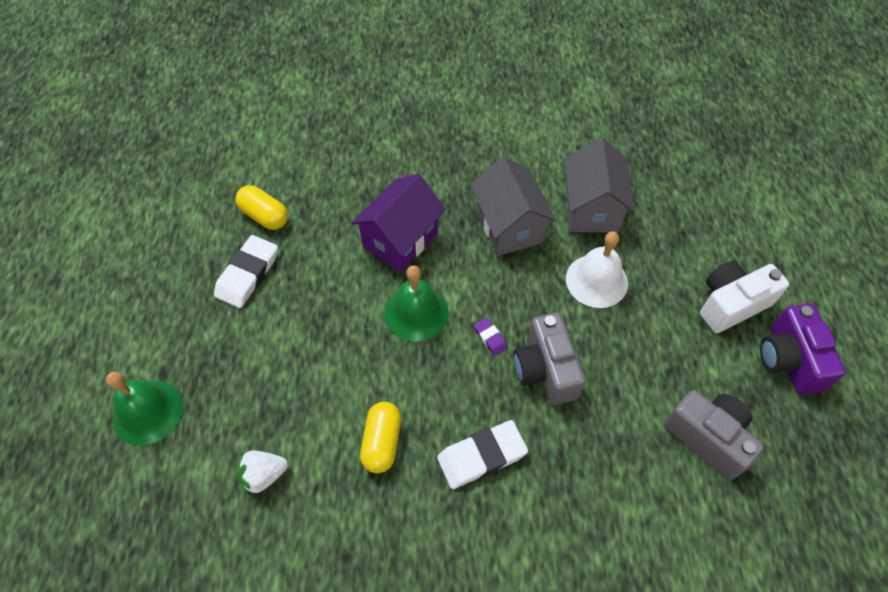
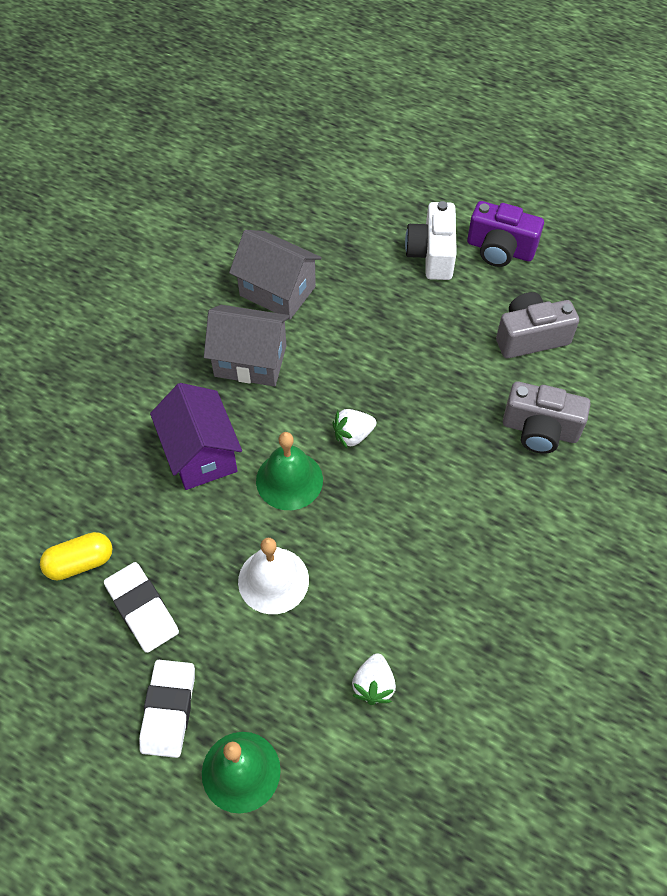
camera: 60 degrees left, 0 degrees up
yellow capsule [360,402,401,473] -> none
white eraser [437,420,528,489] -> white eraser moved to [139,660,195,758]
purple eraser [474,318,508,356] -> white strawberry [332,409,376,448]
grey camera [513,313,585,405] -> grey camera moved to [503,382,591,454]
white bell [566,231,628,308] -> white bell moved to [238,538,309,614]

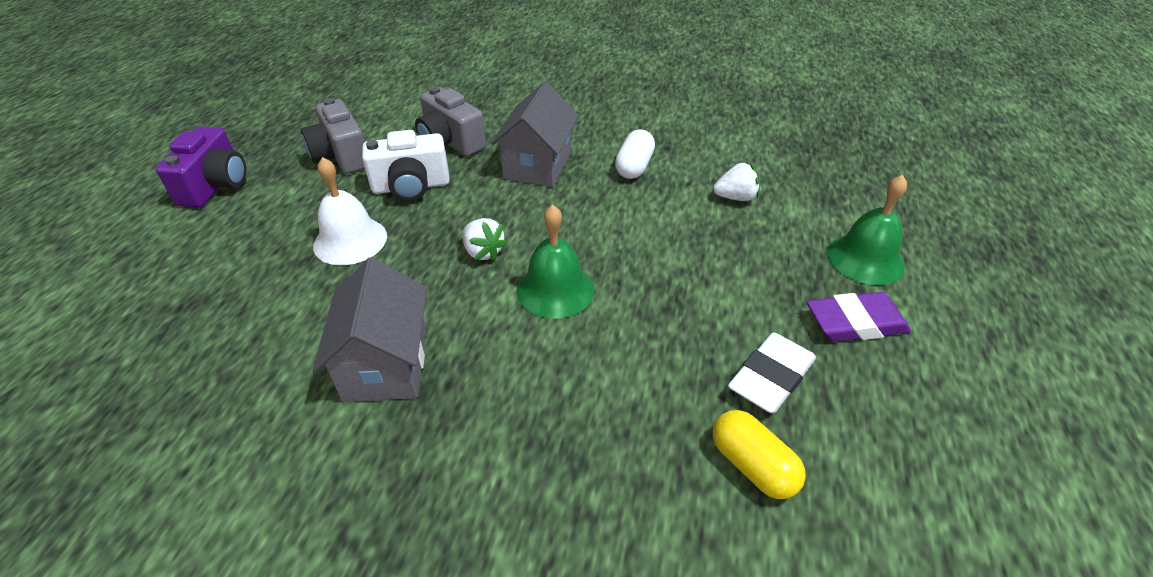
camera: 105 degrees left, 15 degrees down
white eraser [139,660,195,758] -> purple eraser [807,292,911,342]
purple house [150,383,242,490] -> none
grey house [229,230,322,320] -> grey house moved to [491,81,579,187]
white bell [238,538,309,614] -> white bell moved to [313,157,387,265]
white camera [405,201,457,280] -> white camera moved to [362,130,450,201]
grey camera [503,382,591,454] -> grey camera turned 135 degrees clockwise [415,86,486,156]
none -> white capsule [615,129,655,179]

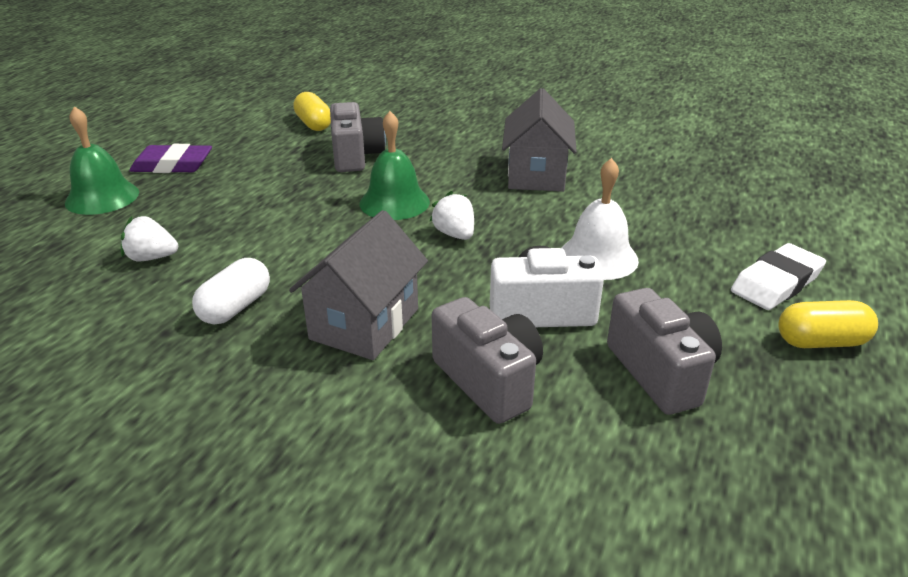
camera: 170 degrees left, 10 degrees down
purple camera [156,126,246,207] -> yellow capsule [778,300,878,348]
white eraser [728,332,816,413] -> white eraser moved to [731,243,826,310]
none -> grey camera [330,102,386,172]

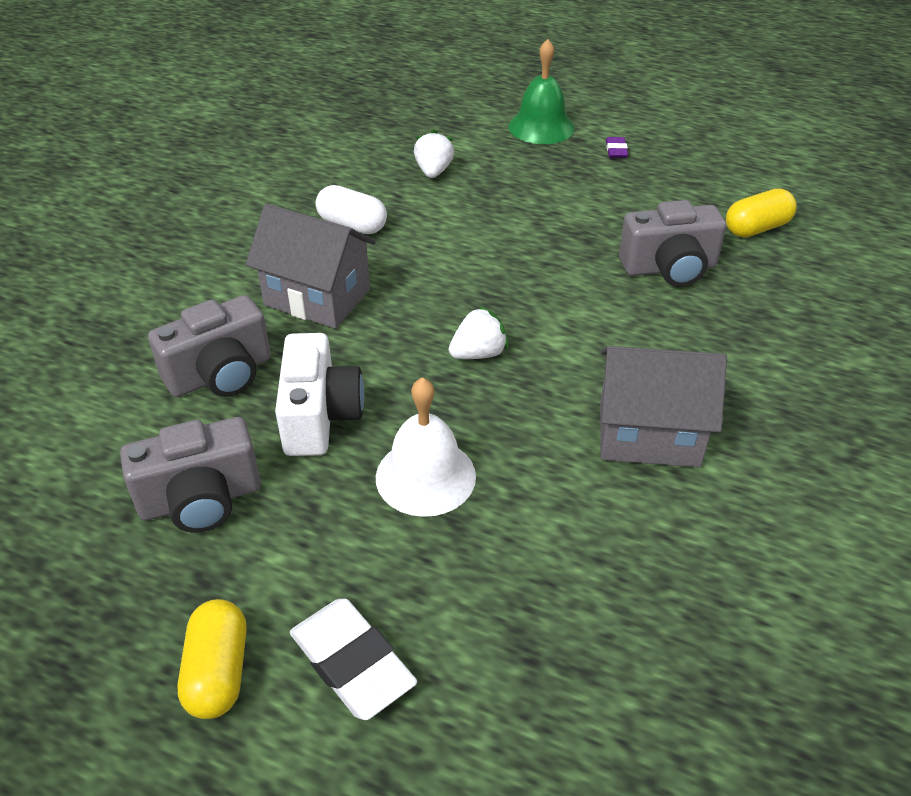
camera: 90 degrees right, 10 degrees up
purple eraser [129,144,212,173] -> purple eraser [606,137,628,158], size x0.49
green bell [359,111,430,220] -> none

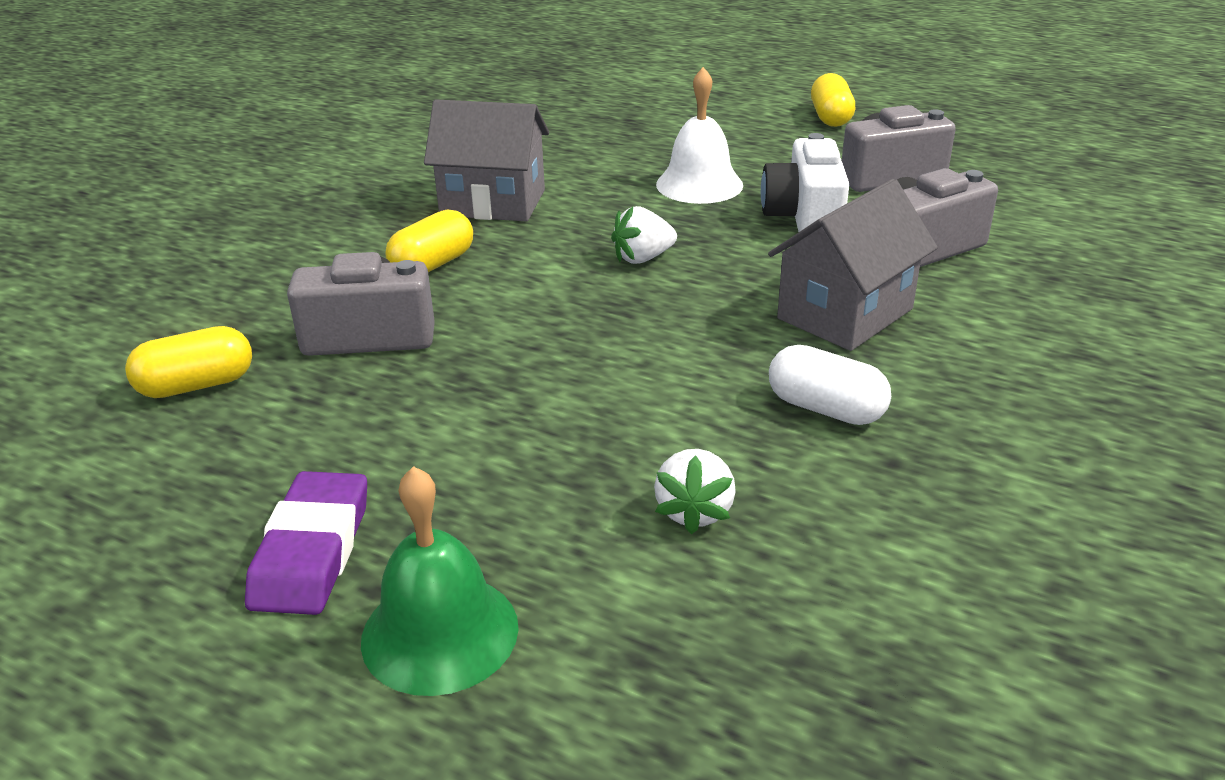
camera: 175 degrees left, 10 degrees down
grey house [246,204,376,329] -> grey house turned 75 degrees counterclockwise [768,179,938,351]
white eraser [290,599,417,720] -> none
purple eraser [606,137,628,158] -> purple eraser [245,471,367,615], size x2.04
none -> yellow capsule [386,209,473,272]

